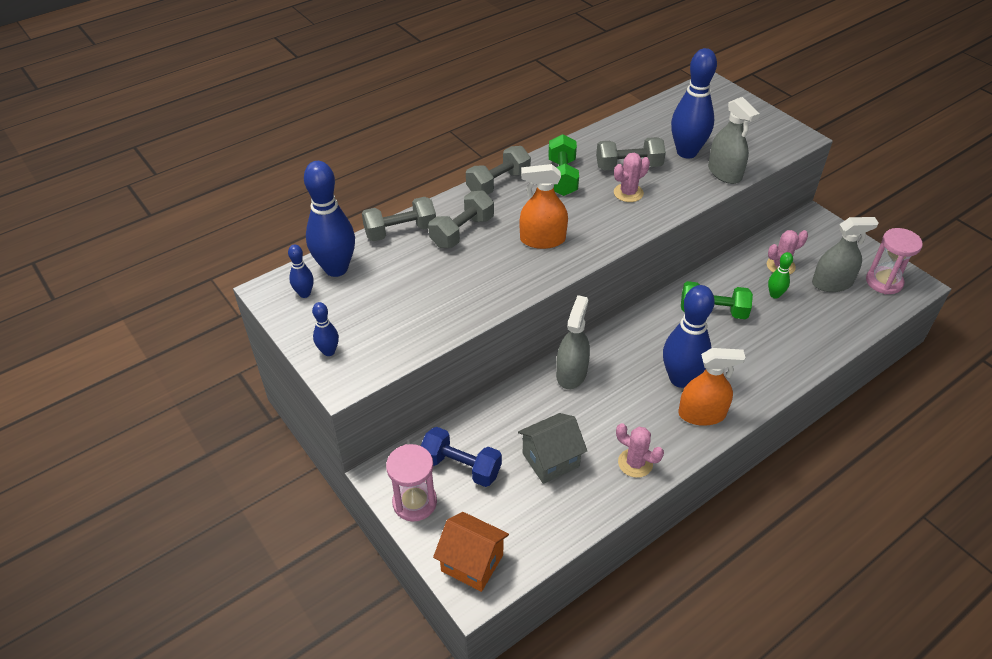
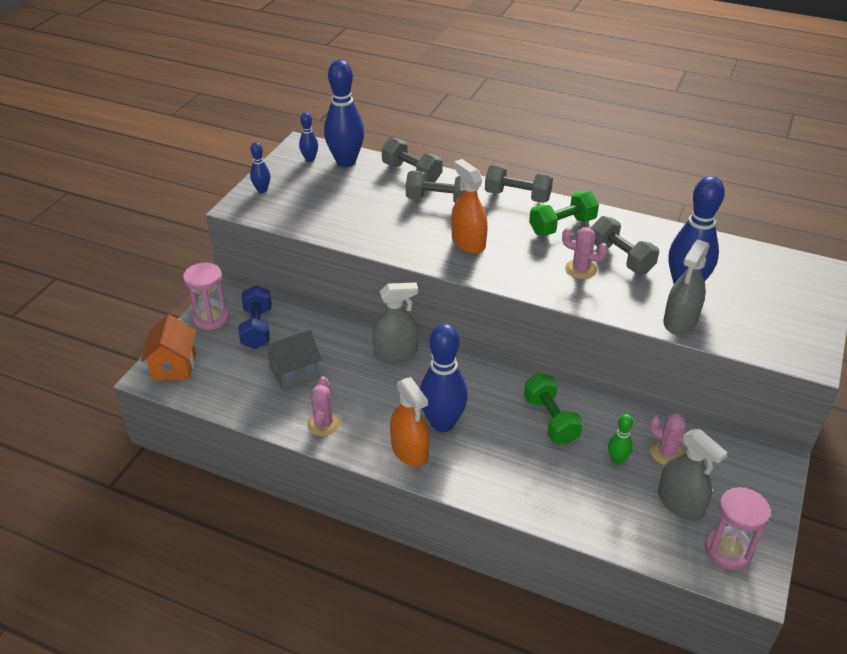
camera: 60 degrees right, 5 degrees down
grey house [518,413,587,484] -> grey house turned 60 degrees counterclockwise [263,328,322,391]

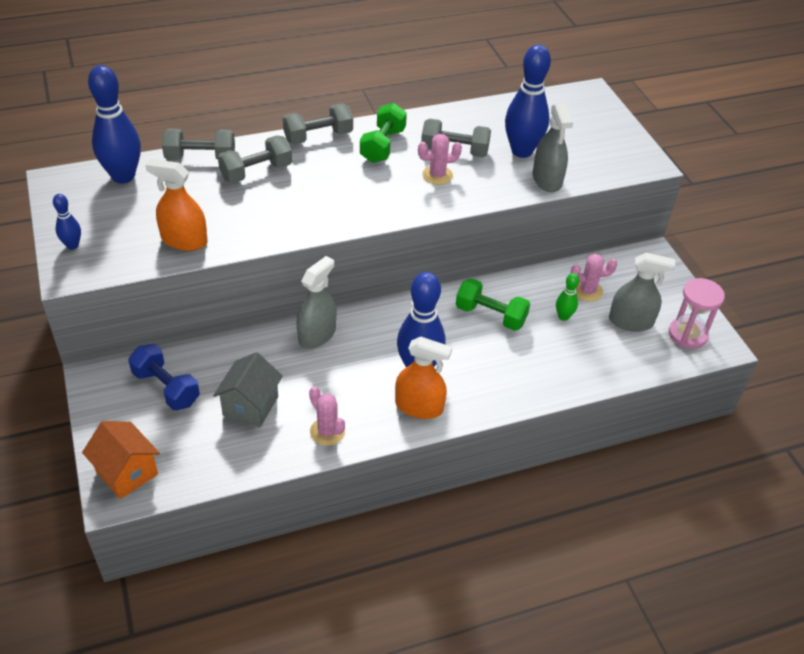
camera: 45 degrees left, 5 degrees up
pink hourglass [183,263,229,330] -> none
blue bowling pin [299,112,318,162] -> none
orange spray bottle [451,159,488,254] -> orange spray bottle moved to [145,159,208,251]

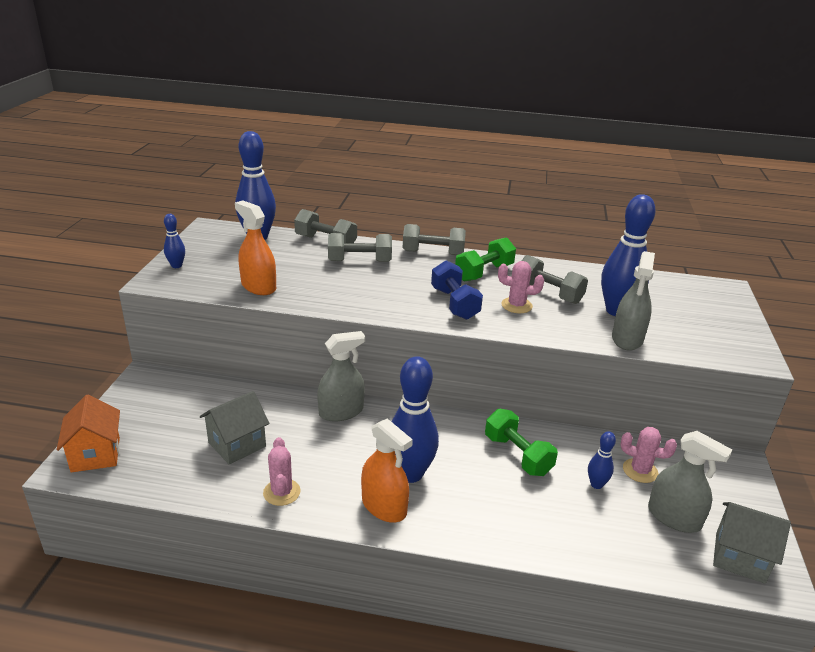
camera: 30 degrees right, 15 degrees down
blue dumbbell [128,344,200,410] -> blue dumbbell moved to [431,260,483,320]
green bowling pin [556,273,579,321] -> blue bowling pin [588,431,616,489]
pink hourglass [669,278,725,349] -> grey house [713,502,791,584]

